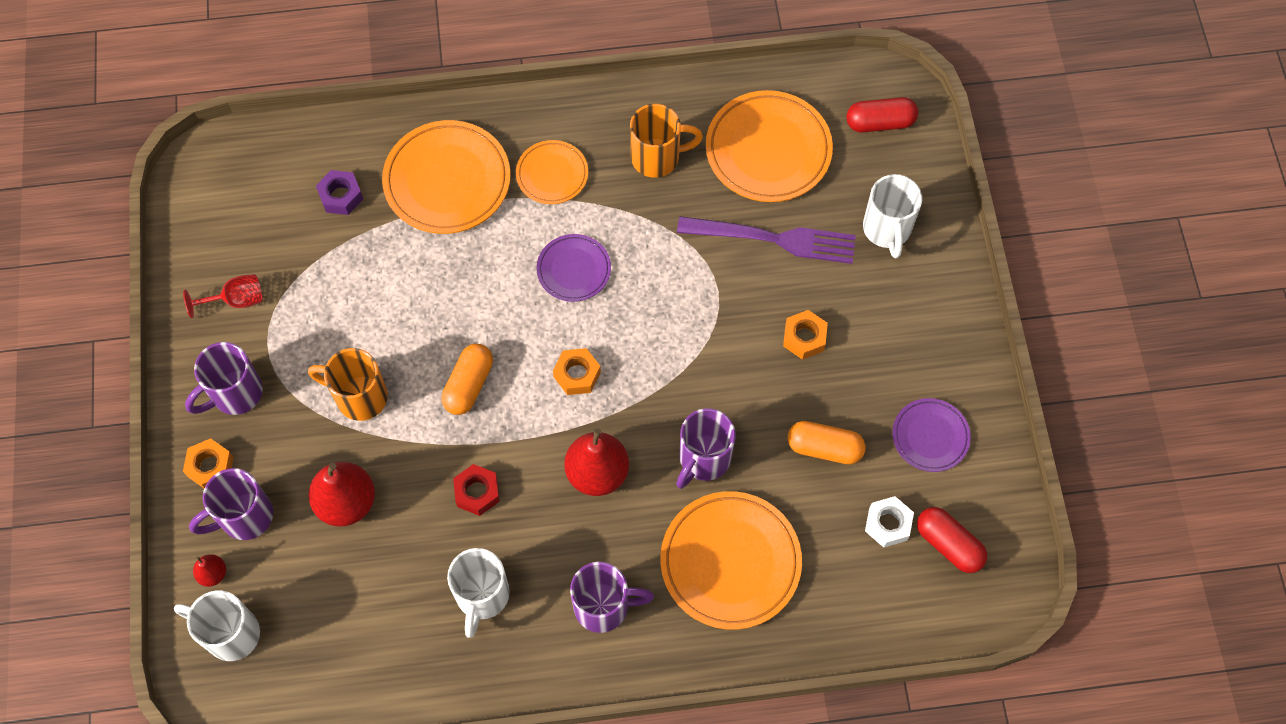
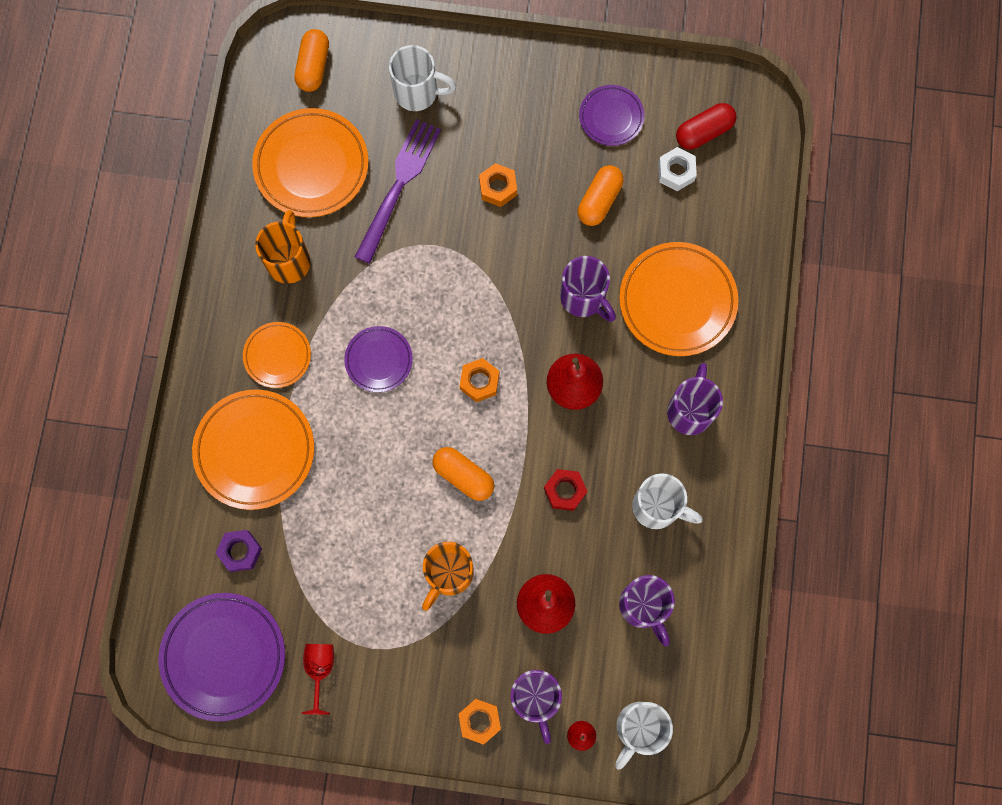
camera: 75 degrees left, 10 degrees up
purple mug [185,342,263,415] -> purple mug moved to [619,575,675,647]
red capsule [846,97,918,133] -> orange capsule [295,29,329,92]
none -> purple plate [159,593,285,722]

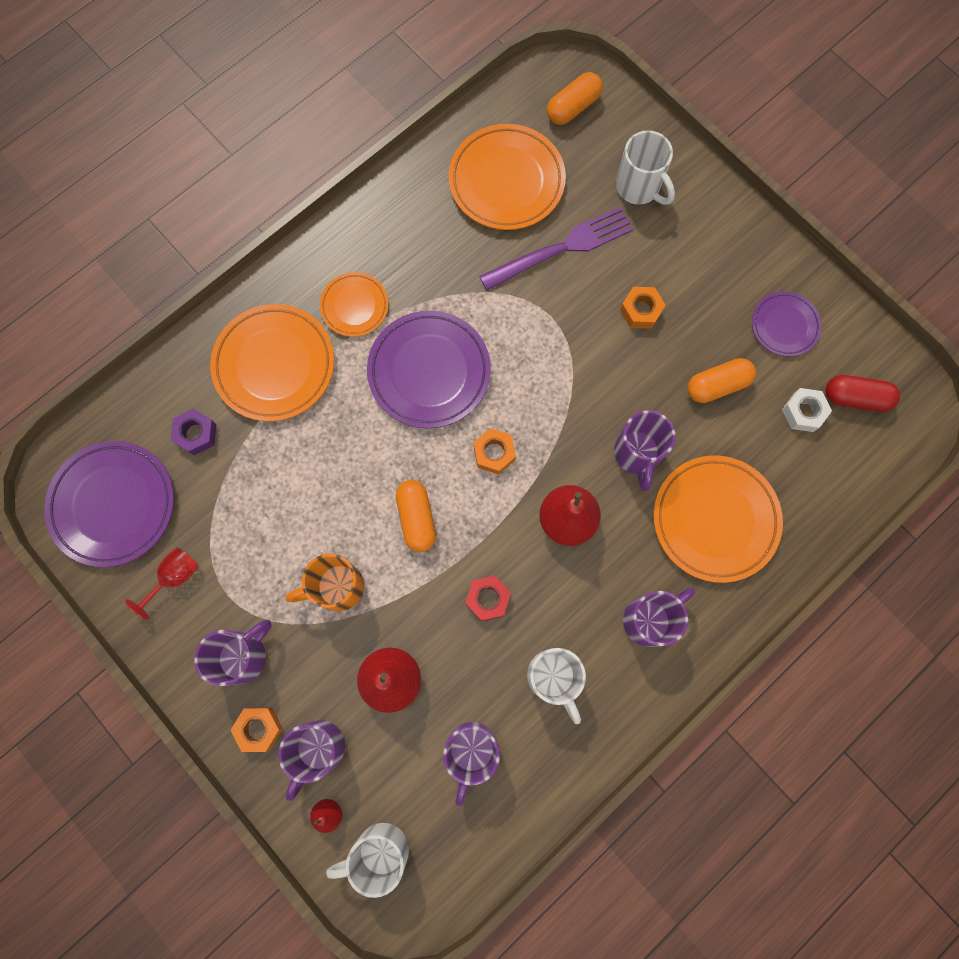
camera: 40 degrees right, 0 degrees up
orange mug [255,210,311,284] -> none
purple plate [344,326,413,392] -> purple plate [367,310,491,428], size x1.76
none -> purple mug [194,620,272,686]

